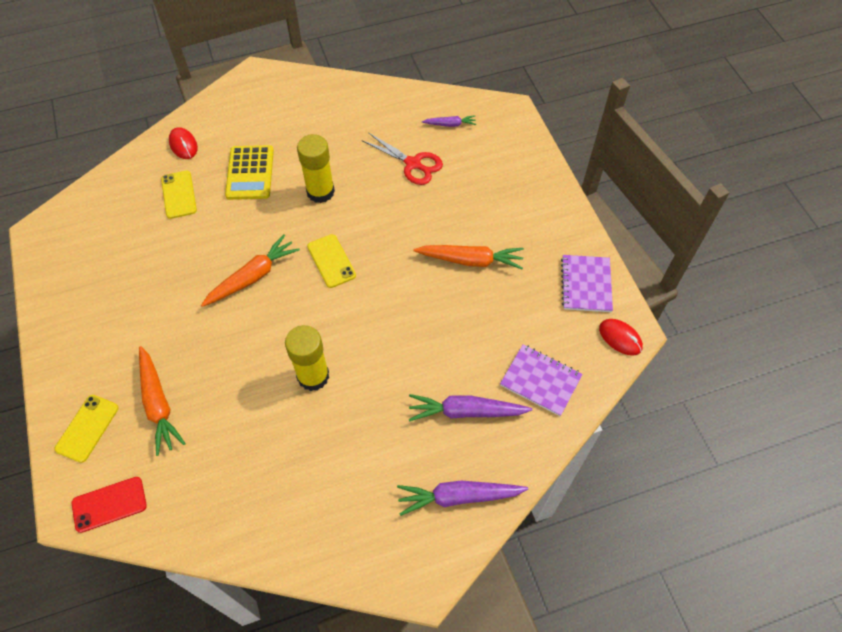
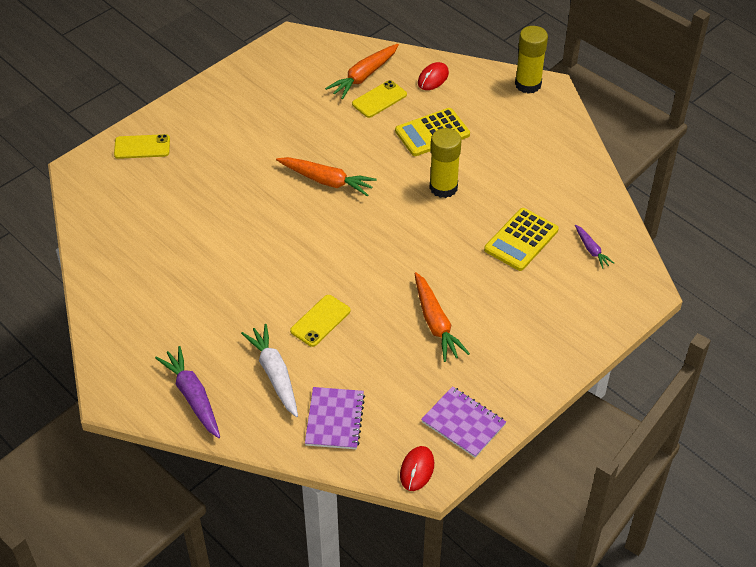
camera: 65 degrees right, 10 degrees down
red phone [72,477,147,533] -> none
orange carrot [139,346,186,456] -> orange carrot moved to [325,44,399,99]
yellow glue stick [285,325,329,391] -> yellow glue stick moved to [515,26,548,94]
yellow phone [307,234,356,288] -> yellow phone moved to [290,295,351,347]
red scissors [363,133,443,185] -> yellow calculator [484,208,559,271]
purple carrot [409,394,532,421] -> white carrot [241,324,298,417]
purple notebook [561,255,613,312] -> purple notebook turned 60 degrees clockwise [421,386,506,458]

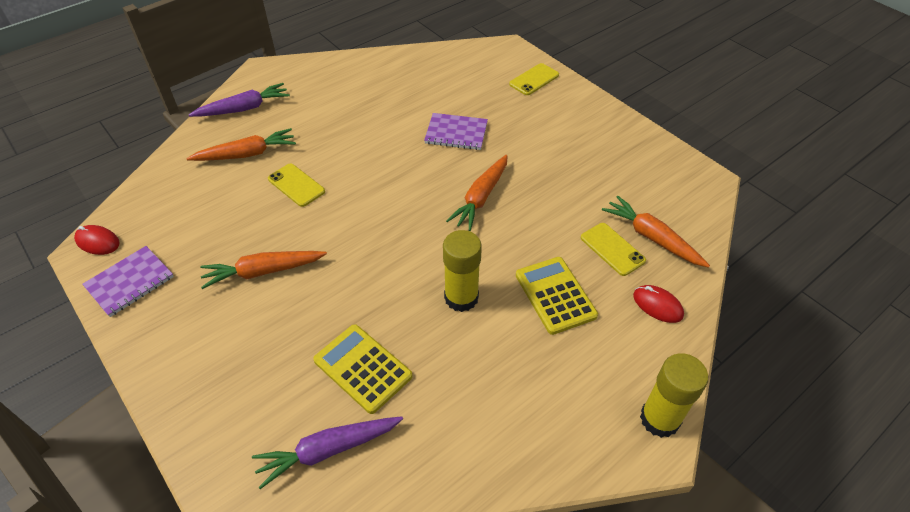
camera: 95 degrees right, 0 degrees up
yellow phone [114,134,170,159] -> yellow phone turned 45 degrees clockwise [509,63,559,95]
white carrot [241,324,298,417] -> orange carrot [186,128,296,161]
purple notebook [305,387,365,449] -> purple notebook moved to [424,113,488,150]
purple carrot [575,225,614,268] -> purple carrot [252,416,403,489], size x1.80

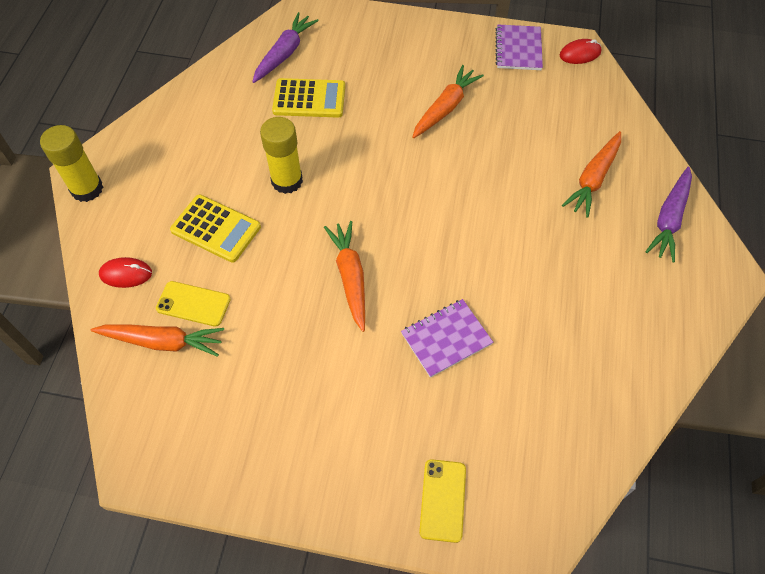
camera: 140 degrees right, 10 degrees up
yellow phone [268,164,325,207] -> none

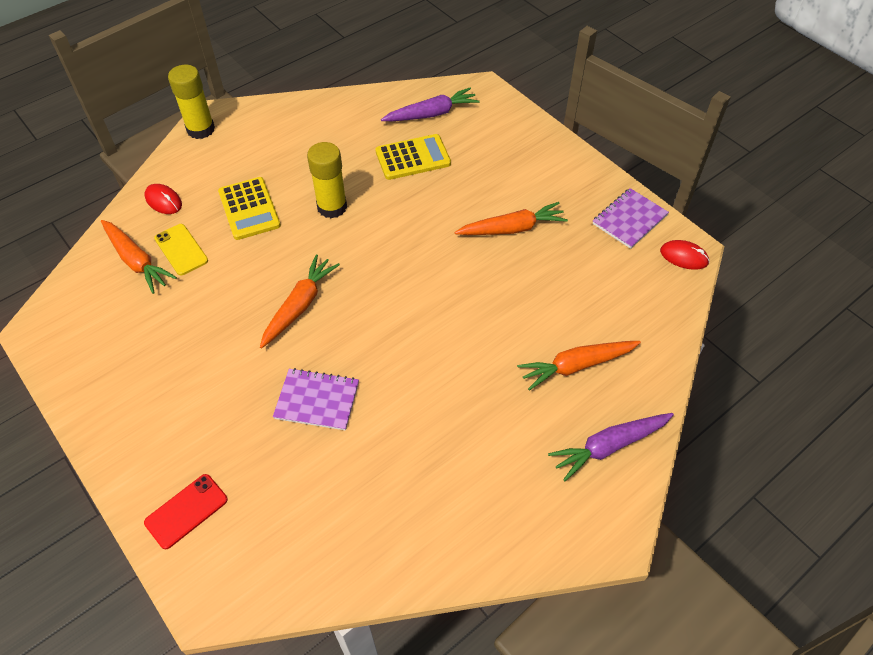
camera: 40 degrees right, 5 degrees down
yellow calculator [272,78,345,118] -> yellow calculator turned 60 degrees counterclockwise [375,134,451,180]
yellow phone [419,459,466,543] -> red phone [144,474,228,549]

